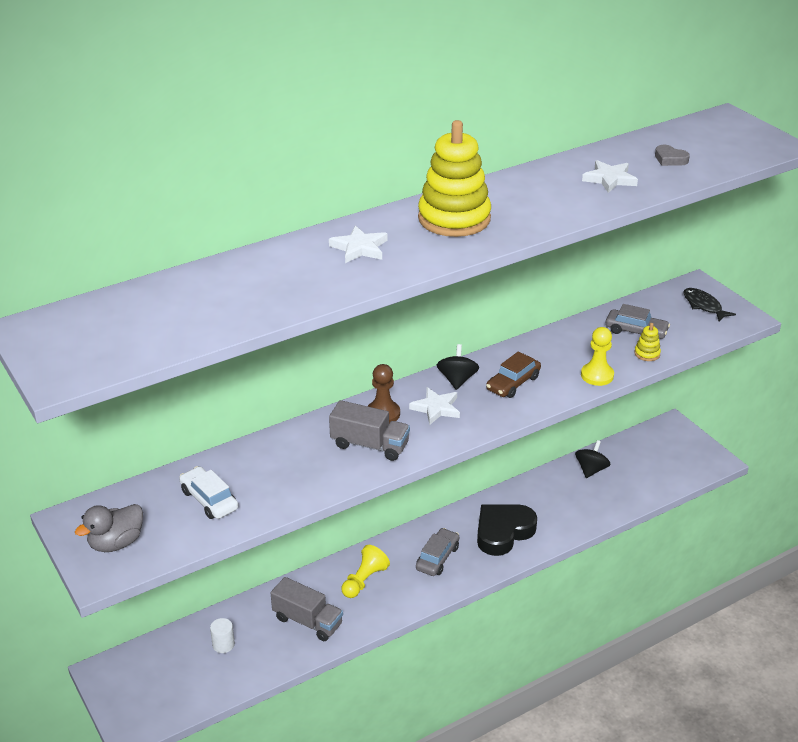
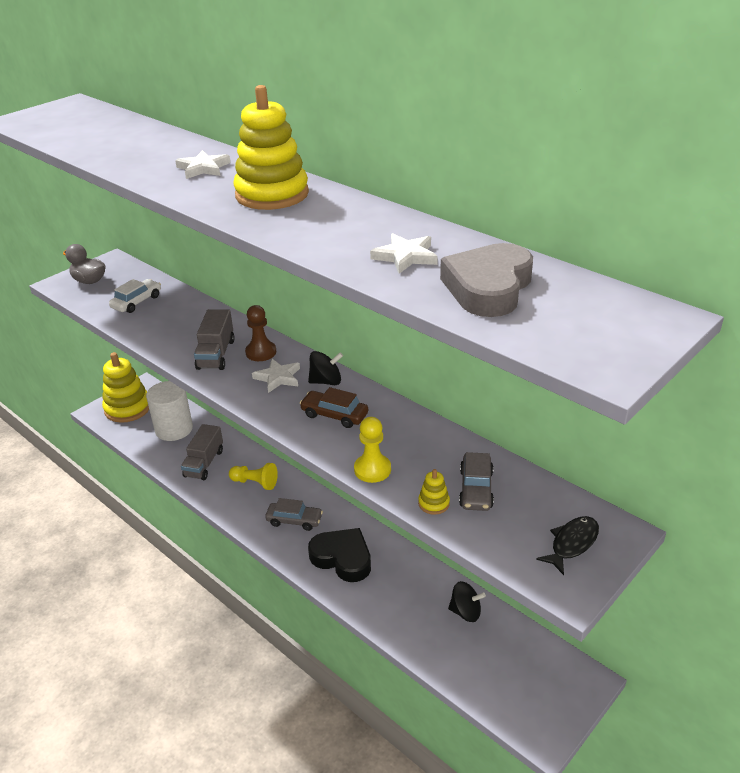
camera: 75 degrees right, 0 degrees up
white cylinder [210,618,235,653] -> white cylinder [146,381,193,441], size x2.30
grey heart [655,145,690,166] -> grey heart [440,243,533,317], size x2.21
none -> yellow stacking toy [102,352,149,423]

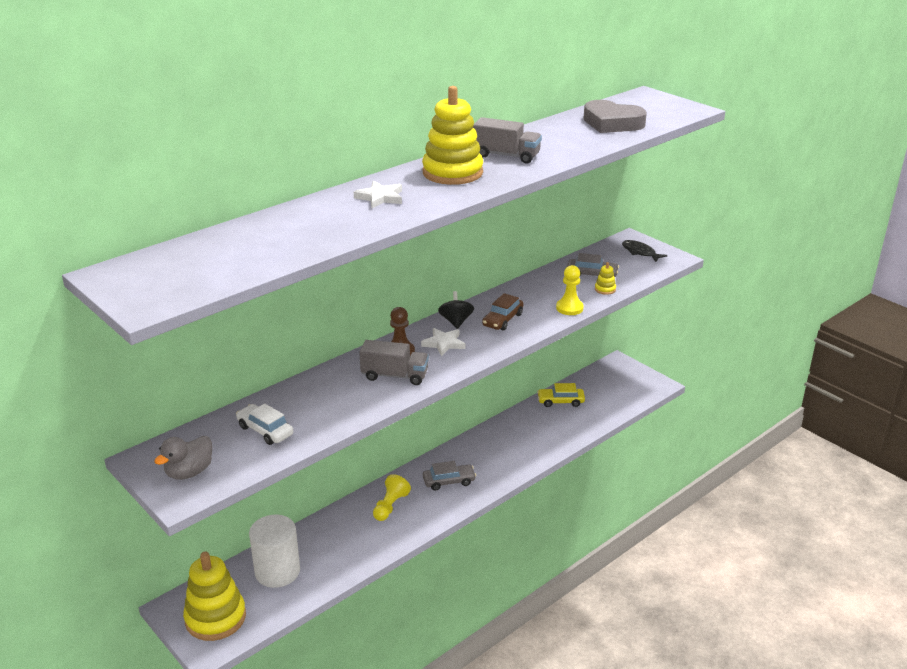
camera: 85 degrees left, 5 degrees down
grey truck [181,424,223,480] -> grey truck moved to [473,117,542,163]
grey car [265,498,323,531] -> grey car turned 60 degrees clockwise [423,461,476,491]
black heart [308,528,371,582] -> none
white star [370,233,438,274] -> none
black spinning top [448,581,486,622] -> yellow car [537,383,585,407]

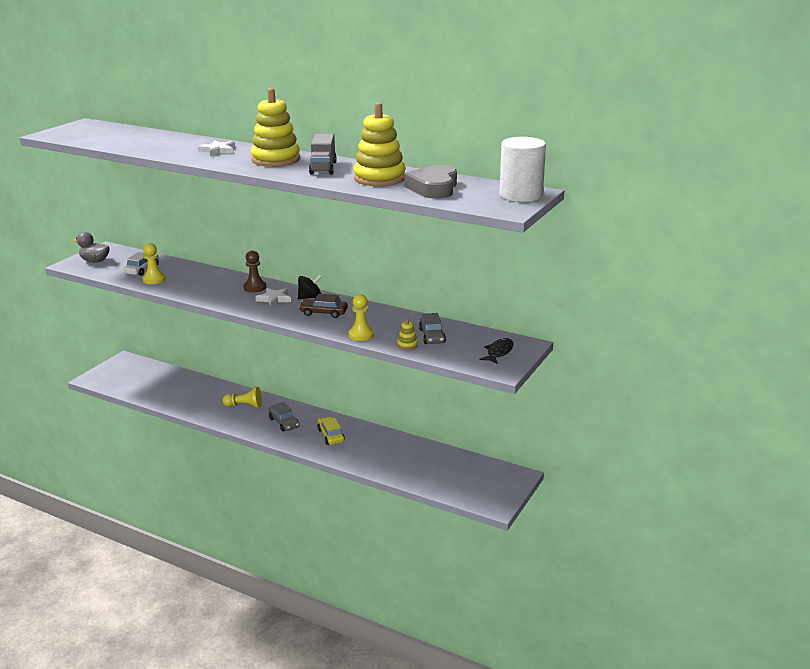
camera: 70 degrees right, 5 degrees down
yellow stacking toy [183,552,246,641] -> yellow stacking toy moved to [354,102,406,186]
white cylinder [249,515,300,588] -> white cylinder moved to [499,137,546,202]
grey truck [359,340,429,385] -> none
yellow car [537,383,585,407] -> yellow car moved to [317,416,345,445]
none -> yellow pawn [143,243,166,284]

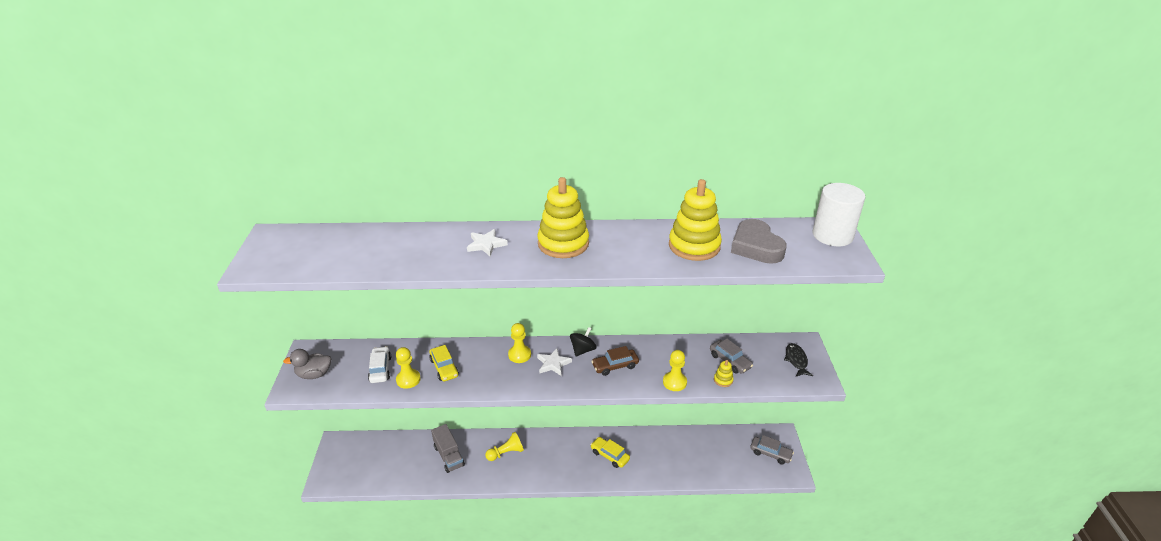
camera: 30 degrees left, 10 degrees up
brown pawn [243,250,266,293] -> yellow pawn [508,323,531,363]
grey car [268,402,300,432] -> grey car moved to [750,435,794,465]
grey truck [309,134,337,175] -> grey truck moved to [431,424,465,473]
none -> yellow car [429,345,459,381]

